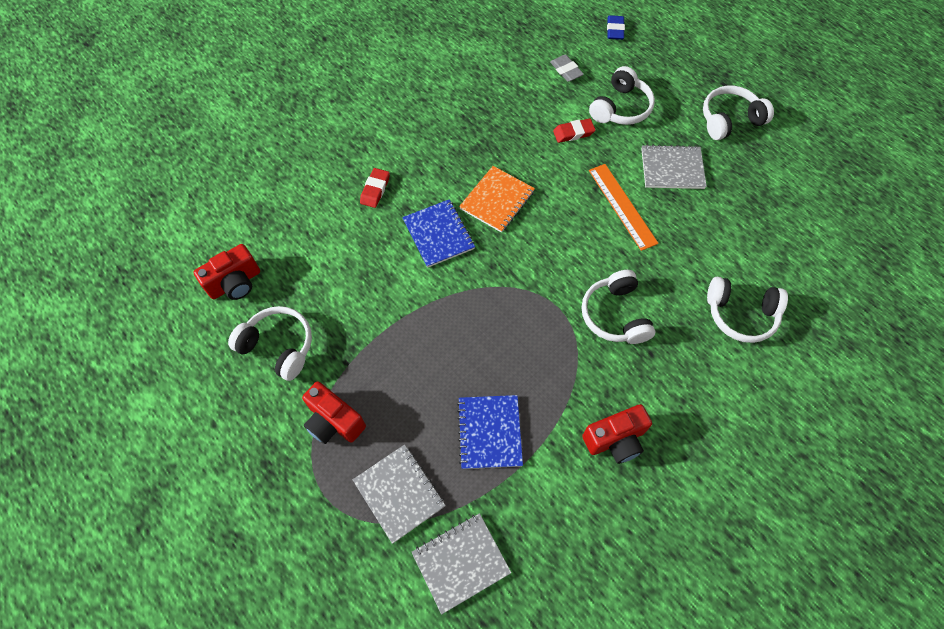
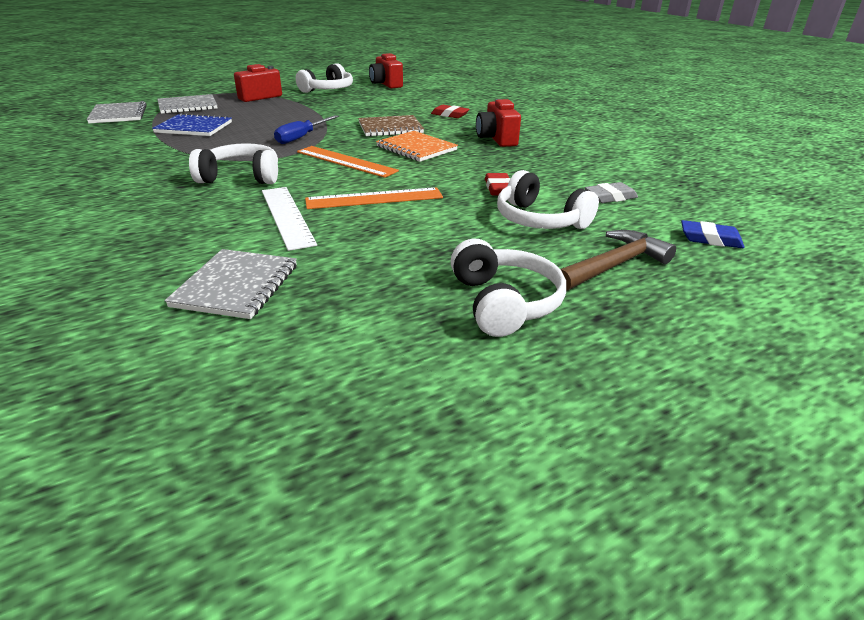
camera: 100 degrees right, 30 degrees down
blue notebook [402,199,475,268] -> brown notebook [358,115,424,137]
red camera [582,404,652,464] -> red camera moved to [476,99,521,147]
grey notebook [641,145,707,189] -> grey notebook moved to [165,249,297,319]
white headphones [707,277,788,343] -> none
none -> white ruler [262,187,317,251]
none -> blue screwdriver [274,115,339,144]
none -> orange ruler [297,146,399,178]
none -> brown hammer [560,230,676,291]

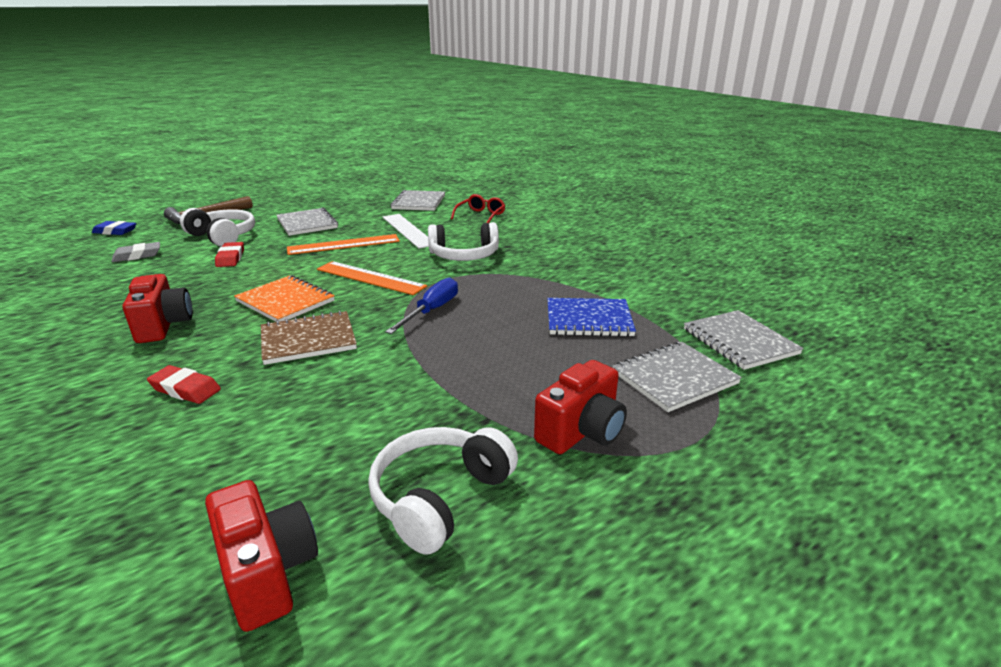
camera: 175 degrees right, 5 degrees down
white headphones [450,239,566,337] -> none
none -> grey notebook [276,208,338,236]
none -> red glasses [451,194,505,224]

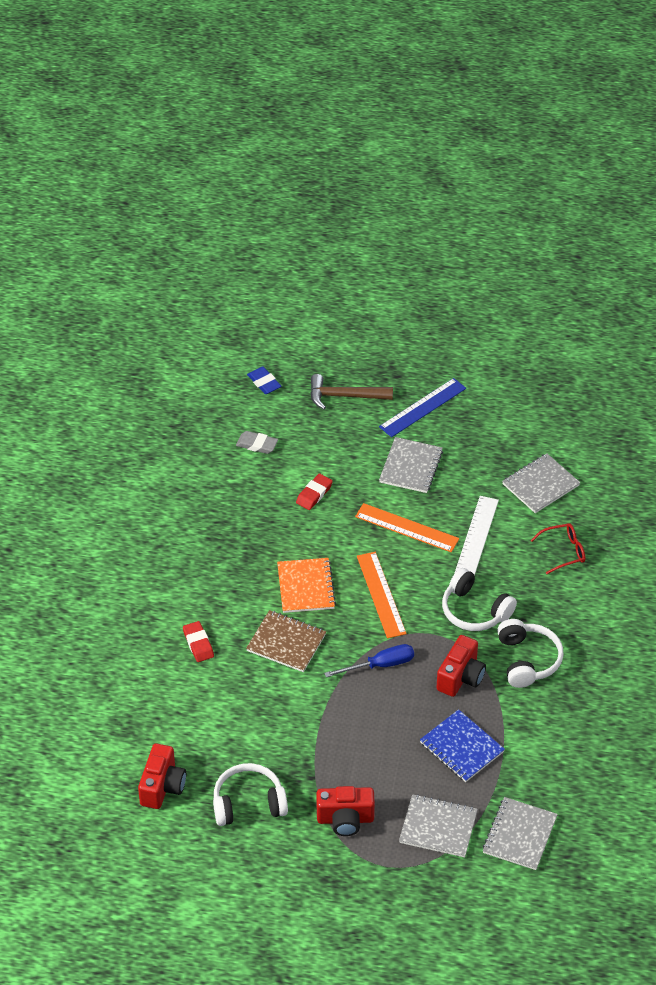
camera: 45 degrees right, 20 degrees up
red camera [122,274,193,343] -> red camera moved to [436,635,486,697]
white headphones [180,208,255,247] -> white headphones moved to [497,619,564,688]
none -> blue ruler [379,378,466,437]

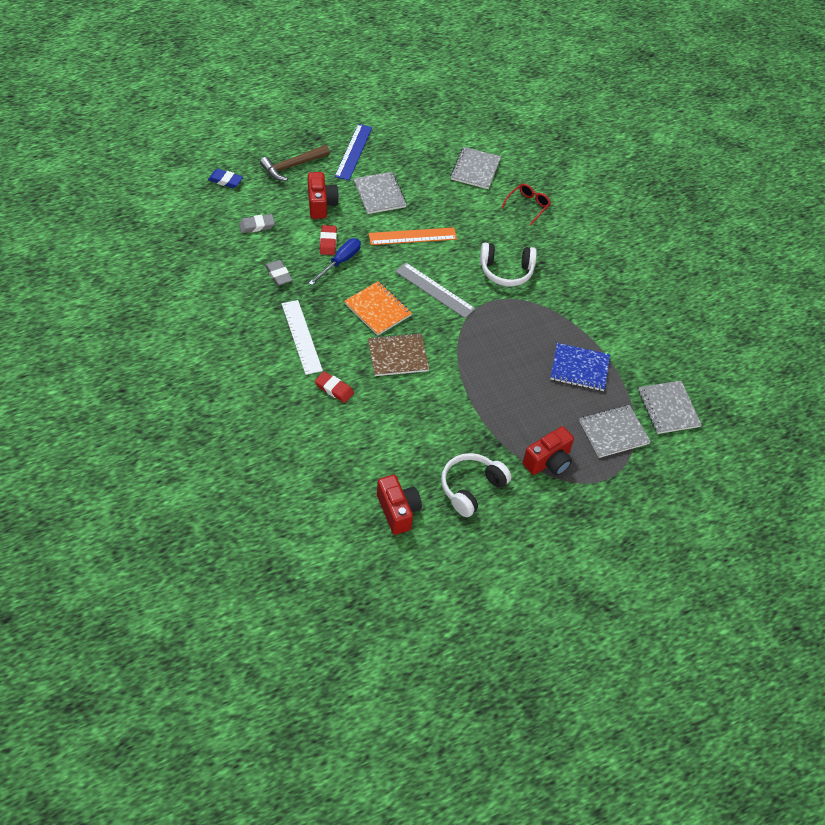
camera: 40 degrees left, 5 degrees up
blue screwdriver [324,644,414,677] -> blue screwdriver moved to [309,238,361,285]
orange ruler [357,552,407,639] -> grey ruler [395,262,476,318]
red camera [436,635,486,697] -> red camera moved to [308,172,339,219]
white ruler [454,496,499,576] -> white ruler moved to [282,300,323,375]
white headphones [497,619,564,688] -> none
none -> grey eraser [265,260,292,286]

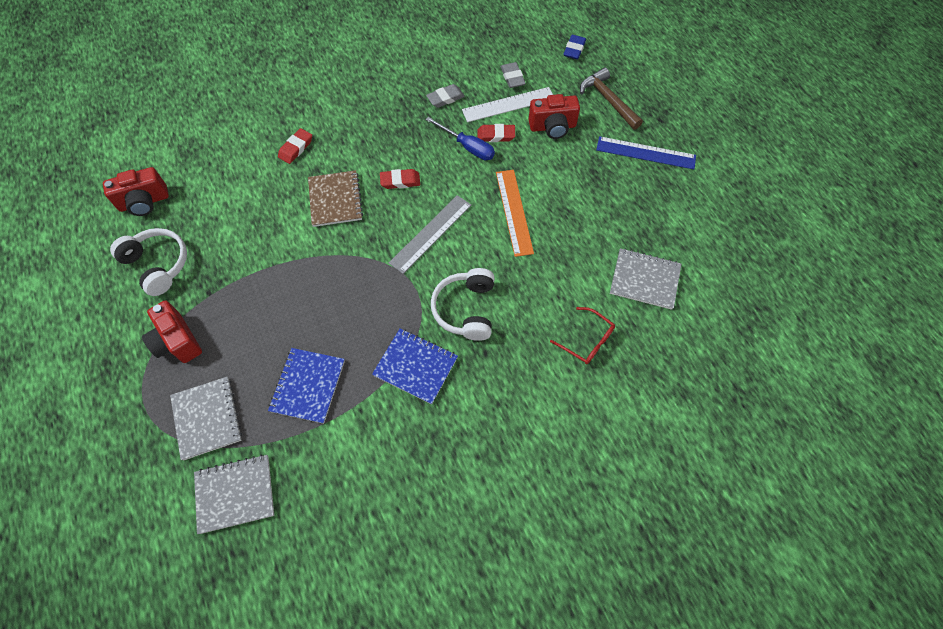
camera: 95 degrees right, 10 degrees up
white ruler [282,300,323,375] -> white ruler moved to [462,87,553,122]
orange notebook [344,281,412,336] -> red eraser [380,169,420,189]
grey notebook [354,172,407,214] -> none
none -> blue notebook [372,329,458,404]

